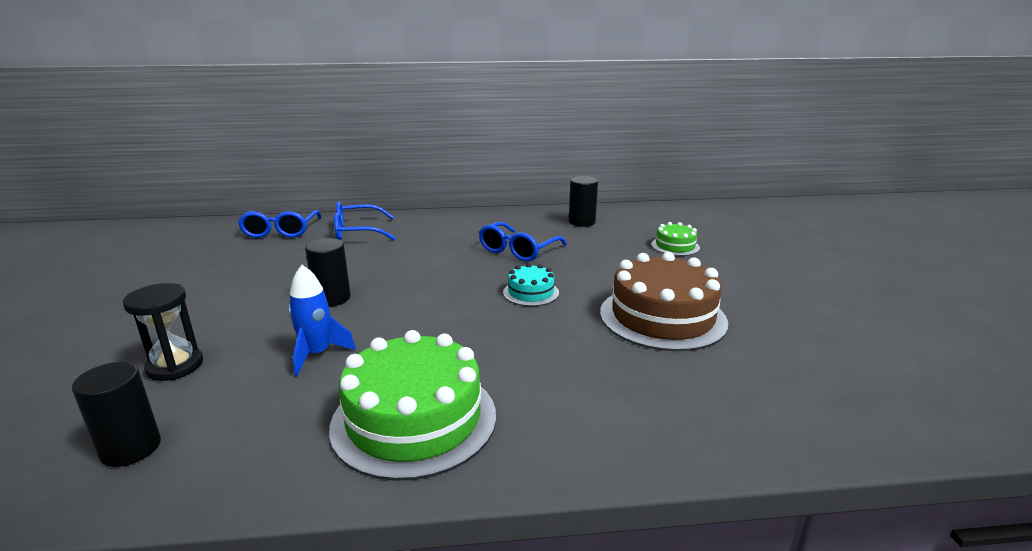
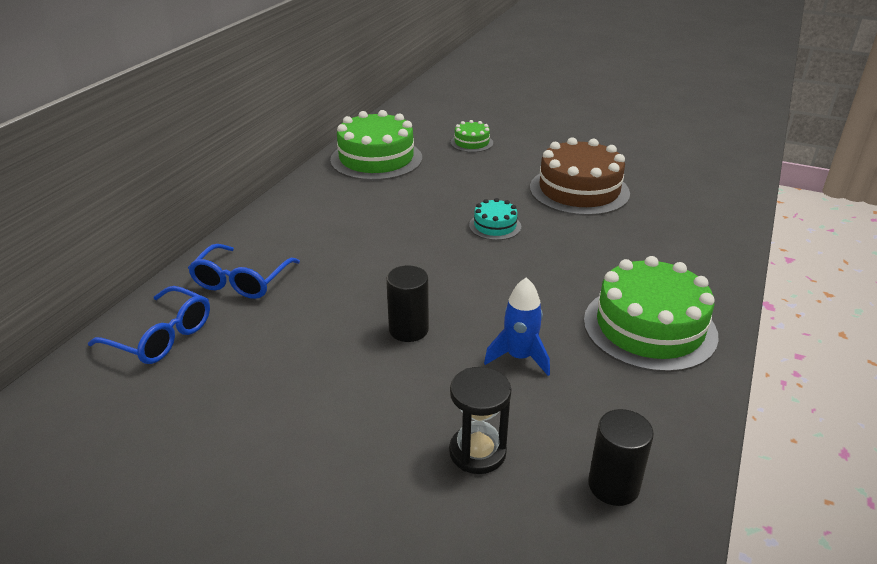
camera: 60 degrees left, 10 degrees up
blue glasses [479,222,567,262] -> none
black cylinder [569,176,598,227] -> green cake [330,110,422,181]

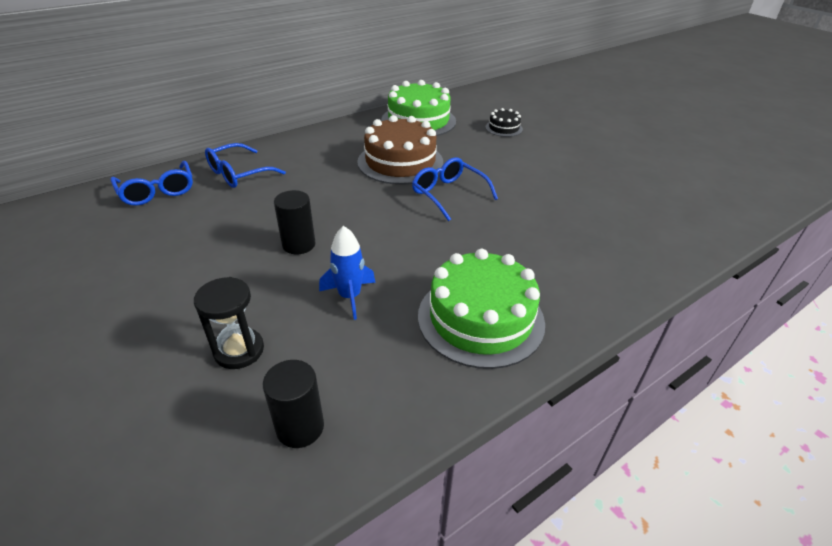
camera: 30 degrees right, 5 degrees up
green cake [451,120,493,152] -> black cake [485,108,523,137]
turquoise cake [469,198,521,240] -> blue glasses [412,157,498,221]
brown cake [530,137,630,216] -> brown cake moved to [357,115,443,185]

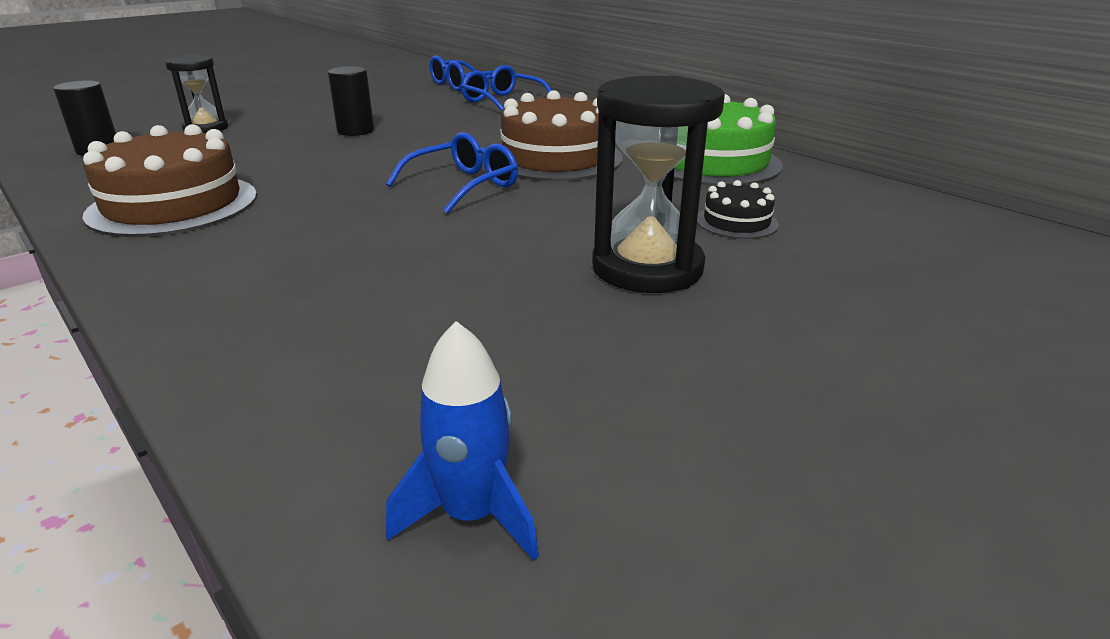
camera: 85 degrees right, 10 degrees down
blue rocket [319,226,376,320] -> blue rocket moved to [386,321,539,561]
green cake [418,249,545,369] -> brown cake [82,124,257,237]
none -> black hourglass [592,76,725,293]

